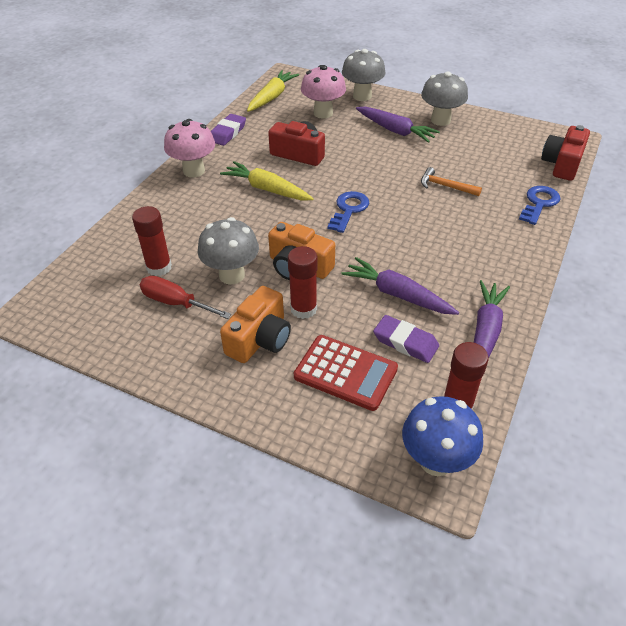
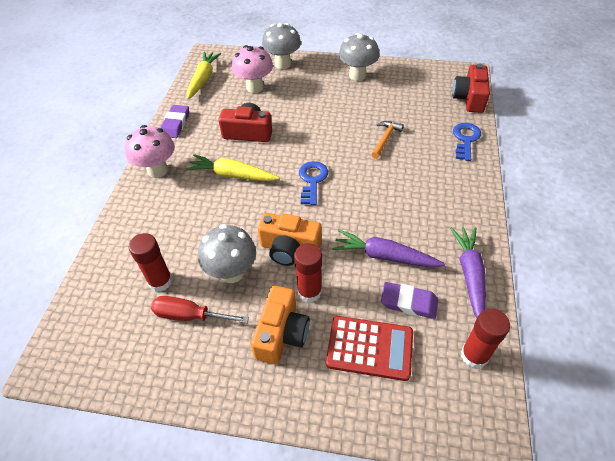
camera: 15 degrees left, 5 degrees up
purple carrot [356,107,440,143] -> none
blue mushroom [402,396,483,476] -> none
orange hammer [421,167,482,196] -> orange hammer turned 105 degrees clockwise [371,121,404,159]

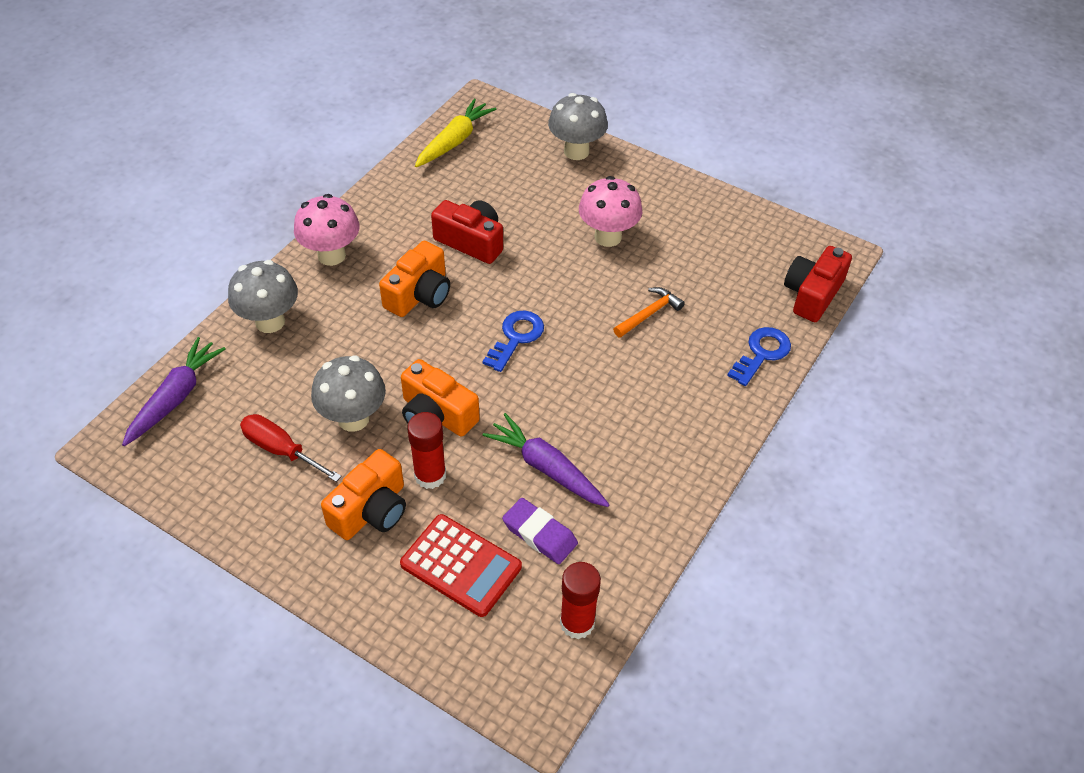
camera: 20 degrees right, 0 degrees up
red glue stick [129,233,173,292] -> none
purple eraser [160,105,189,138] -> none
yellow carrot [185,154,280,181] -> orange camera [379,240,450,317]
pink mushroom [232,45,273,93] -> pink mushroom moved to [579,176,642,247]
grey mushroom [339,33,379,81] -> grey mushroom moved to [228,260,298,333]
purple carrot [450,227,486,318] -> purple carrot moved to [122,337,225,446]

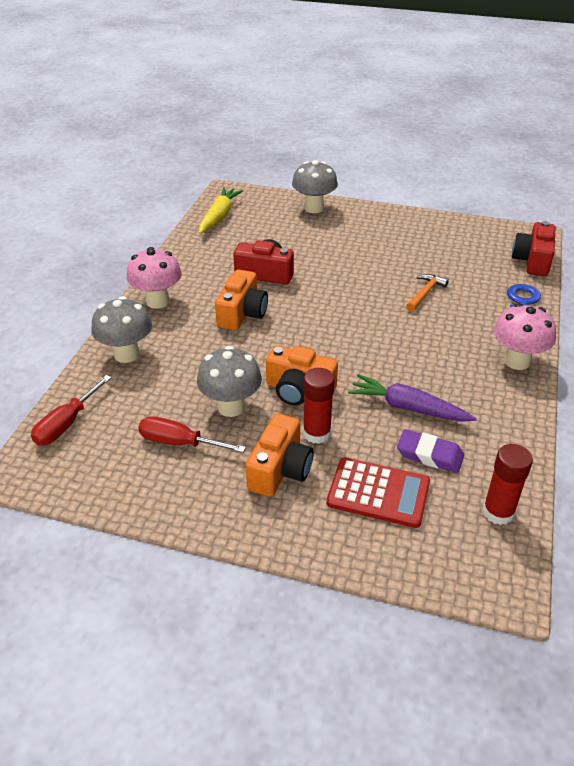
camera: 15 degrees left, 10 degrees down
purple carrot [122,337,225,446] -> red screwdriver [31,375,112,446]
blue key [483,311,544,372] -> none
pink mushroom [579,176,642,247] -> pink mushroom moved to [494,303,556,370]

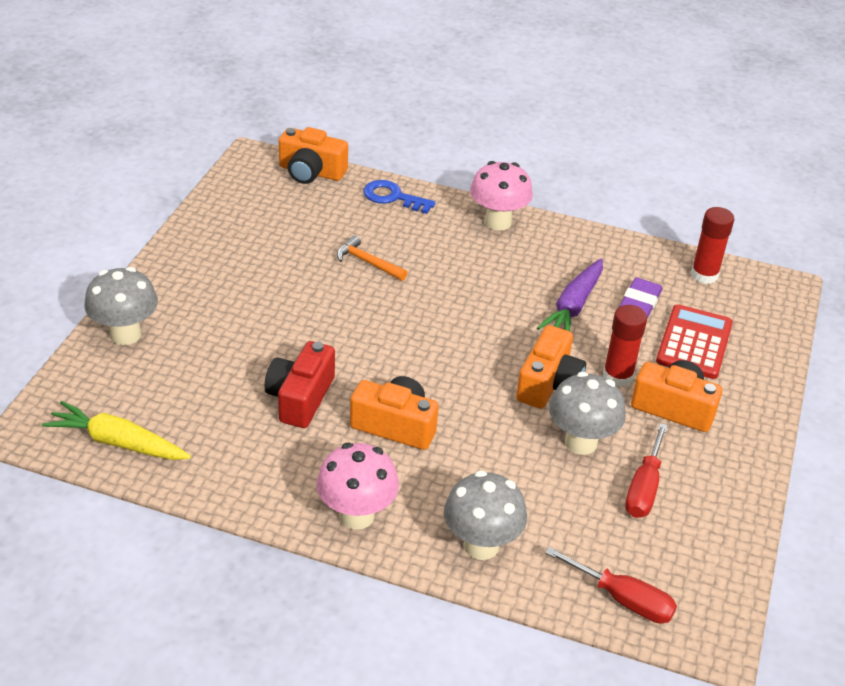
camera: 90 degrees left, 0 degrees up
red camera [512,221,556,276] -> orange camera [279,127,348,184]

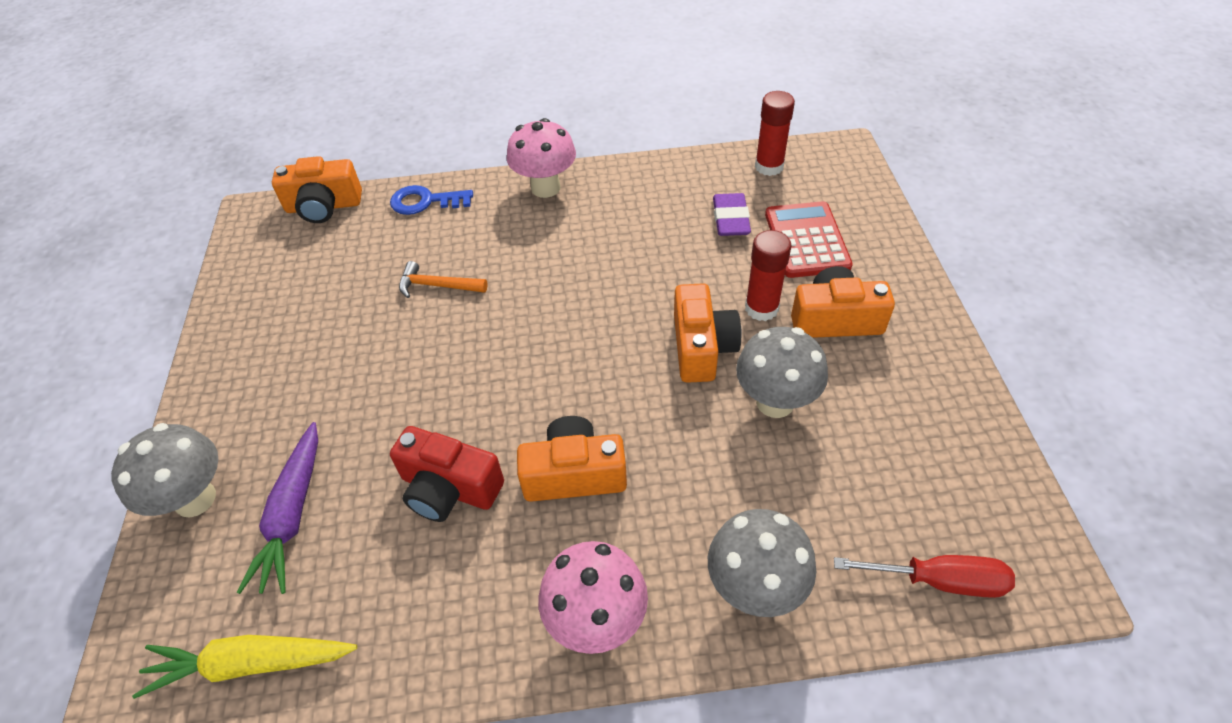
camera: 20 degrees left, 10 degrees up
red camera [265,341,335,428] -> red camera turned 60 degrees counterclockwise [390,426,504,522]
purple carrot [537,258,603,331] -> purple carrot moved to [237,422,318,594]
red screwdriver [625,423,668,518] -> none

